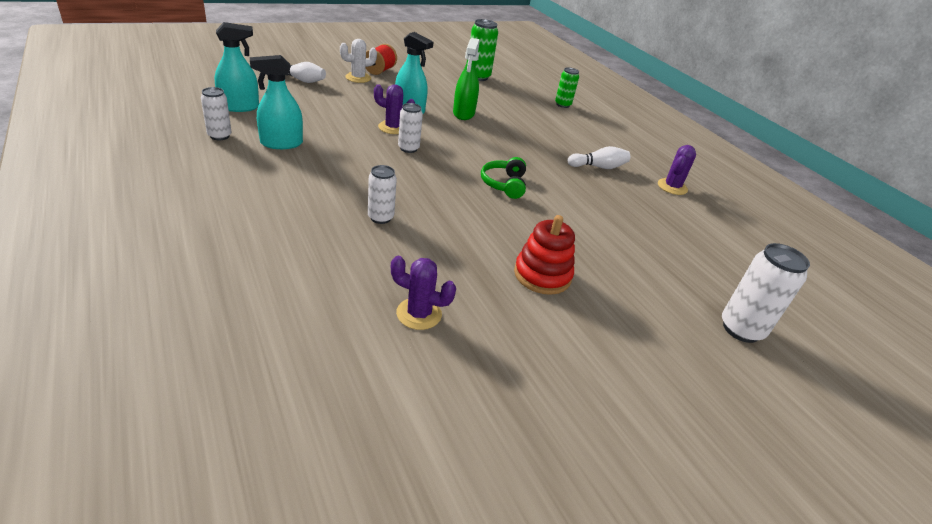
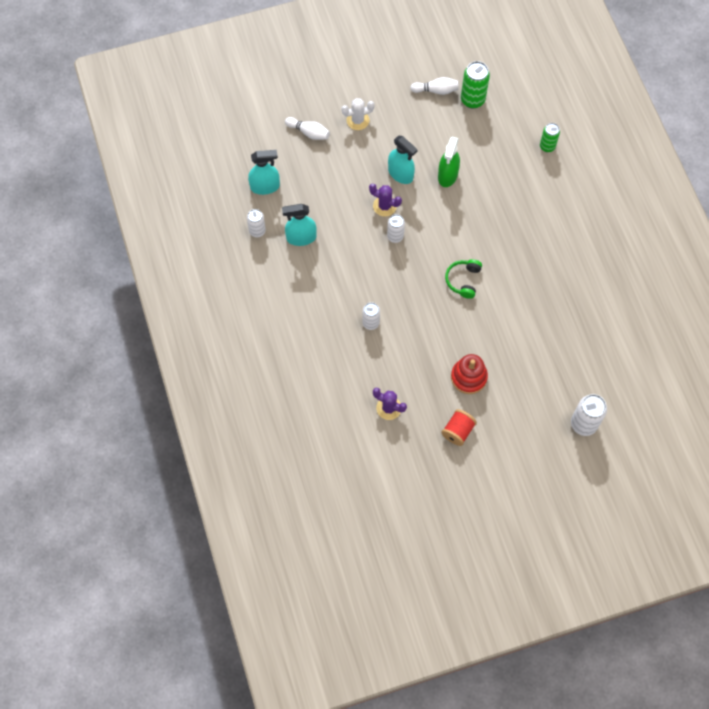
camera: 15 degrees right, 30 degrees up
red spool [366,44,397,75] -> red spool moved to [441,409,477,446]
white bowling pin [568,146,630,169] -> white bowling pin moved to [410,77,459,95]
purple cactus [658,145,696,195] -> none

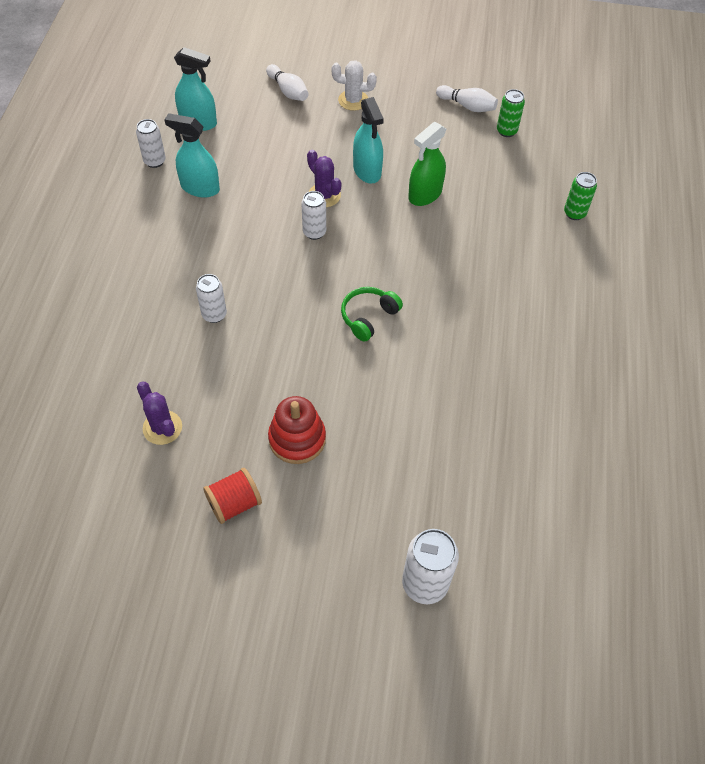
camera: 25 degrees right, 10 degrees down
green can [461,61,490,108] -> green can [497,89,525,137], size x0.64

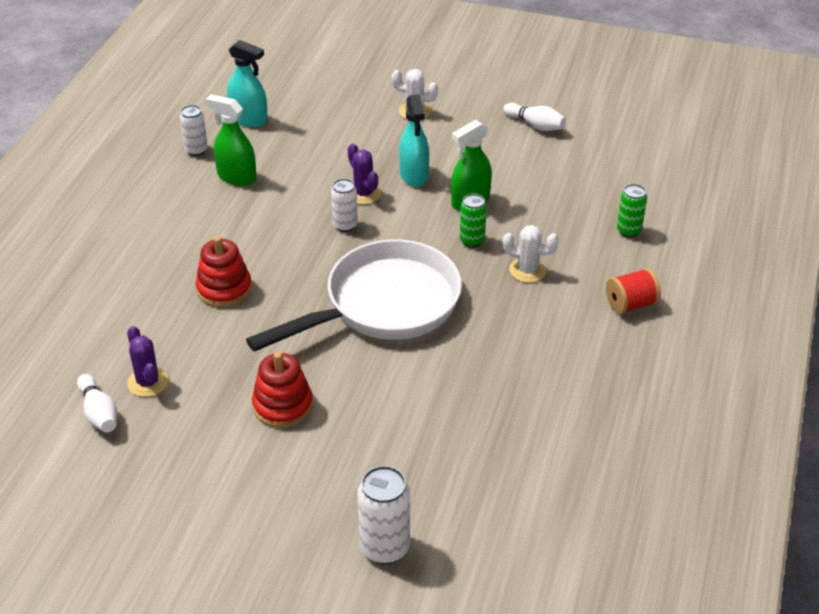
camera: 10 degrees right, 15 degrees down
turquoise spray bottle [164,113,220,198] -> green spray bottle [205,94,256,186]
white can [196,274,227,323] -> red stacking toy [196,236,252,307]
red spool [203,468,262,524] -> red spool moved to [606,268,661,314]
white bowling pin [266,64,308,101] -> white bowling pin moved to [77,374,117,432]
green headphones [341,287,403,342] -> white pan [246,240,462,352]
green can [497,89,525,137] -> green can moved to [460,193,487,247]
none -> white cactus [503,225,559,283]

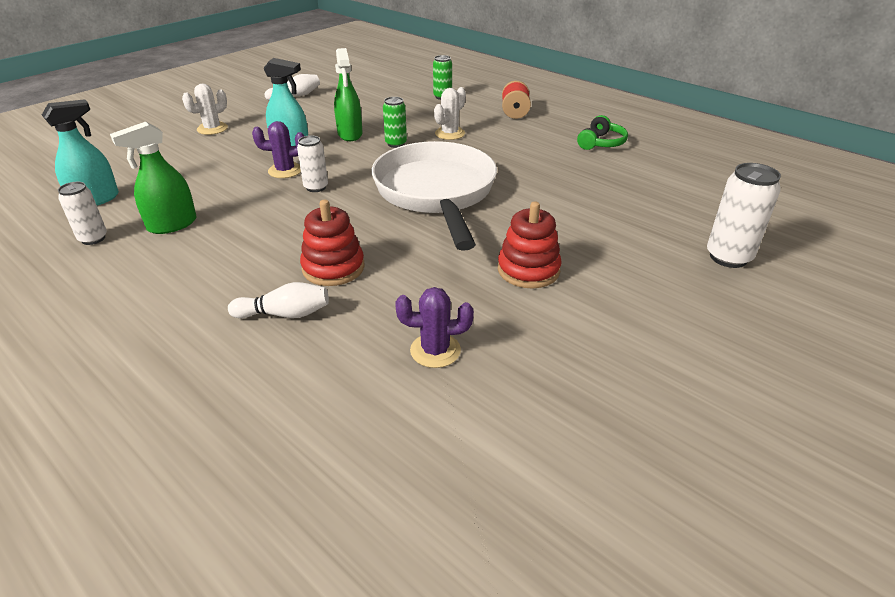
camera: 65 degrees left, 5 degrees down
white bowling pin [77,374,117,432] -> white bowling pin moved to [228,282,329,318]
none -> green headphones [577,115,628,150]

